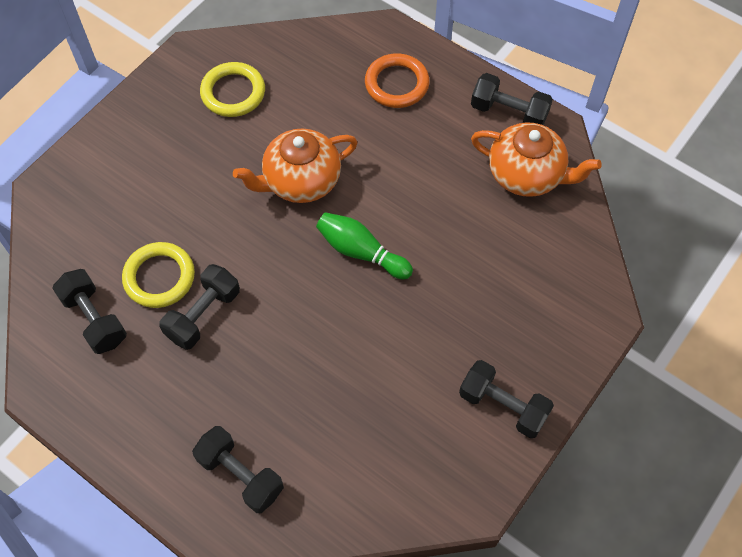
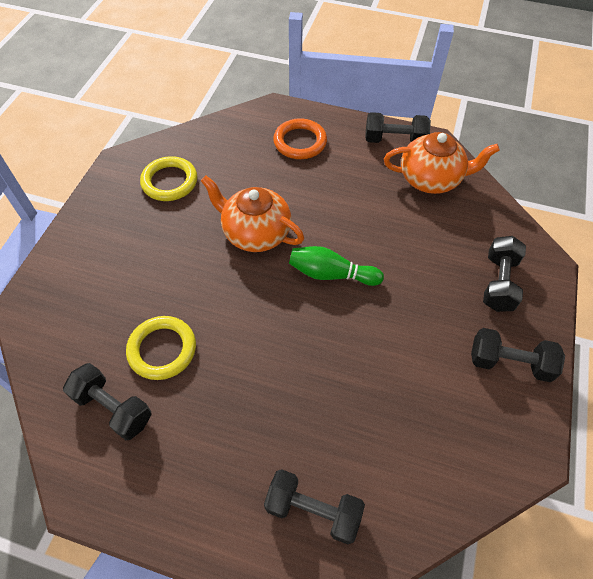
camera: 20 degrees left, 5 degrees down
black dumbbell [159,264,240,350] -> black dumbbell moved to [483,236,526,312]
orange teapot [233,129,358,203] -> orange teapot turned 75 degrees clockwise [201,176,304,252]

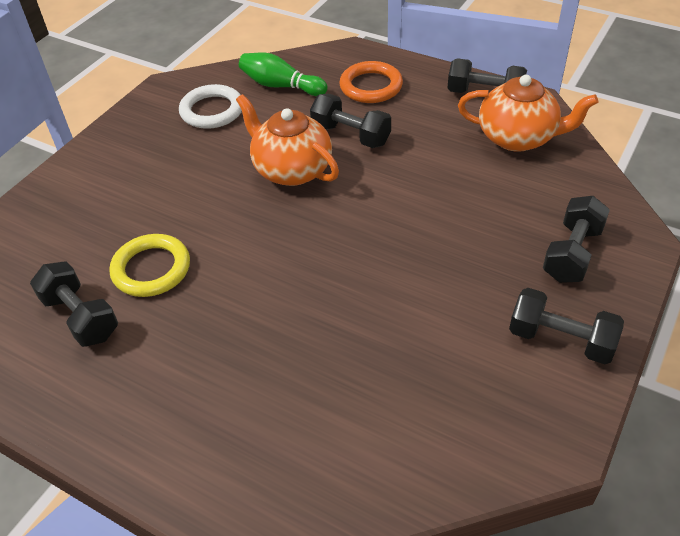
camera: 15 degrees right, 10 degrees down
yellow ring [140,156,197,201] -> white ring [179,84,242,129]
black dumbbell [264,469,365,545] -> black dumbbell moved to [310,94,391,148]
green bowling pin [289,246,384,286] -> green bowling pin moved to [239,53,328,96]

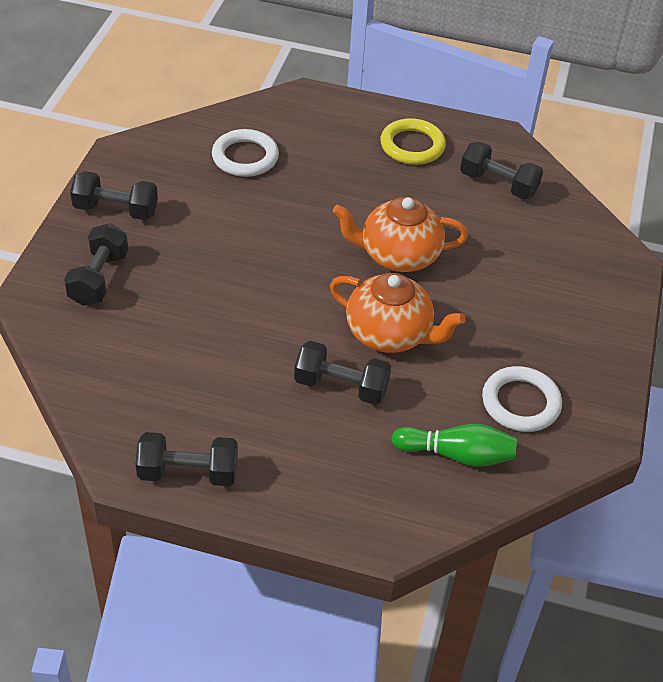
camera: 160 degrees right, 0 degrees up
yellow ring [109,234,190,297] -> yellow ring moved to [380,118,446,165]
orange ring [339,61,403,103] -> none
orange teapot [458,75,598,152] -> orange teapot moved to [333,197,468,272]
none -> white ring [212,129,279,177]

